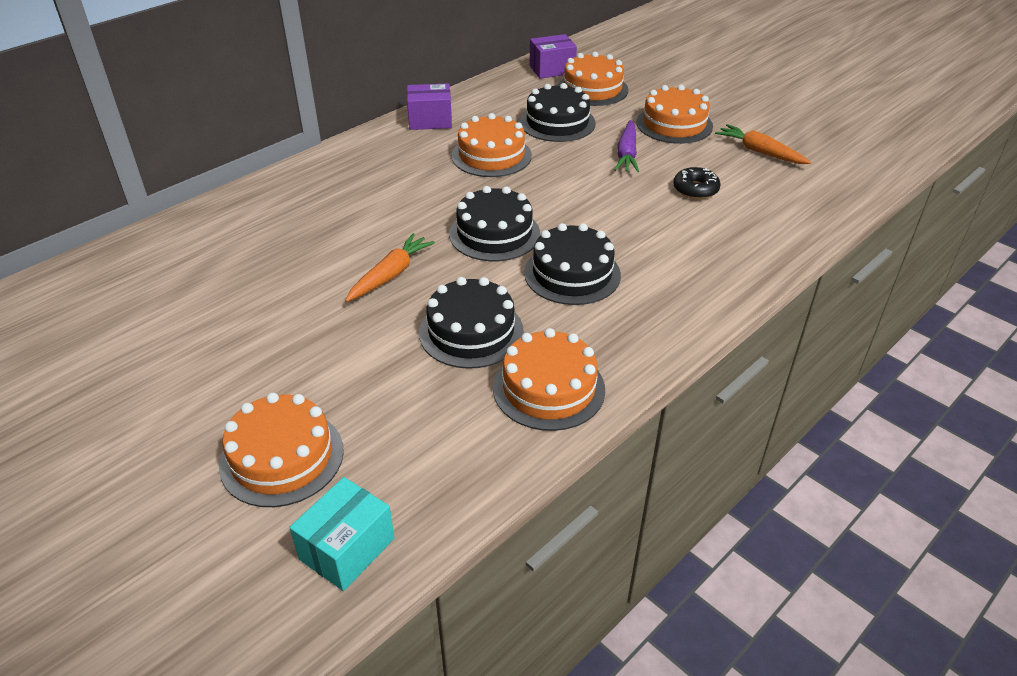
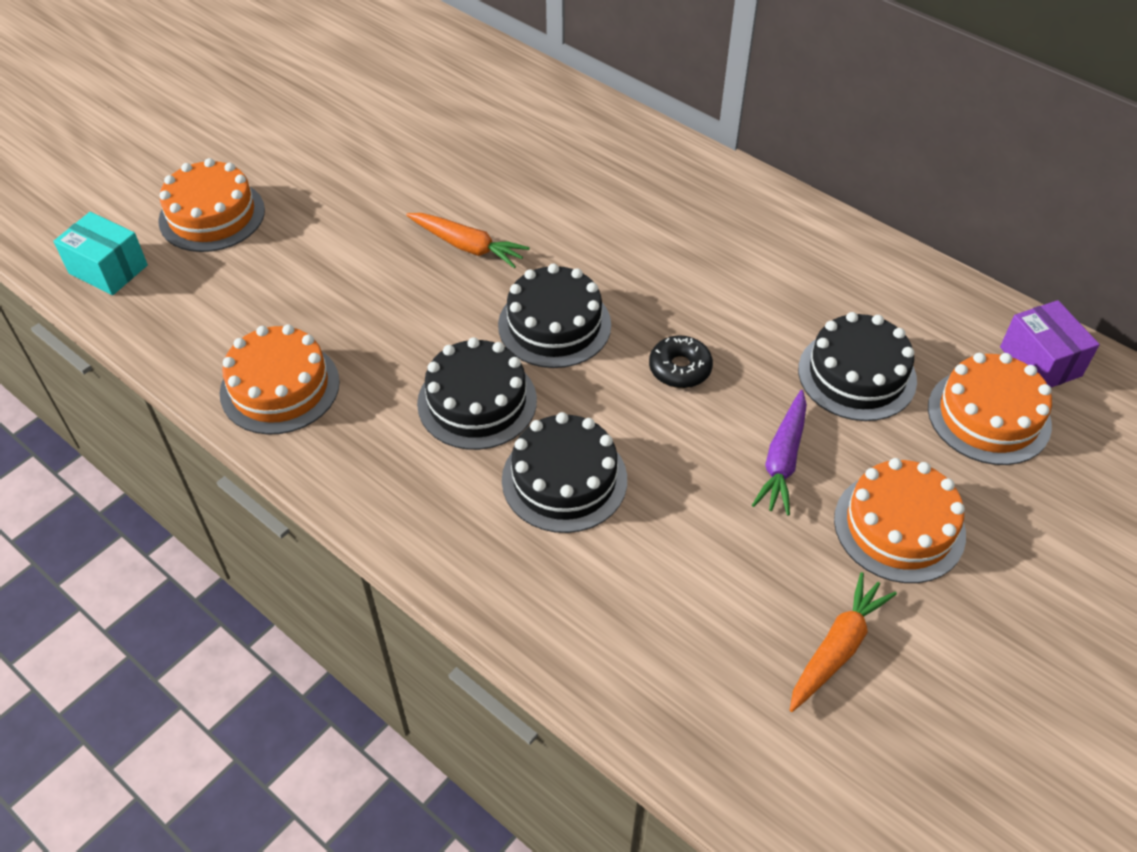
camera: 85 degrees right, 10 degrees up
purple box [407,83,452,130] -> none
black cake [419,277,524,369] -> black cake moved to [502,412,627,533]
orange cake [452,113,532,177] -> none
purple carrot [614,120,639,172] -> purple carrot turned 75 degrees counterclockwise [752,390,807,516]
black donut [673,167,720,199] -> black donut moved to [649,335,713,388]

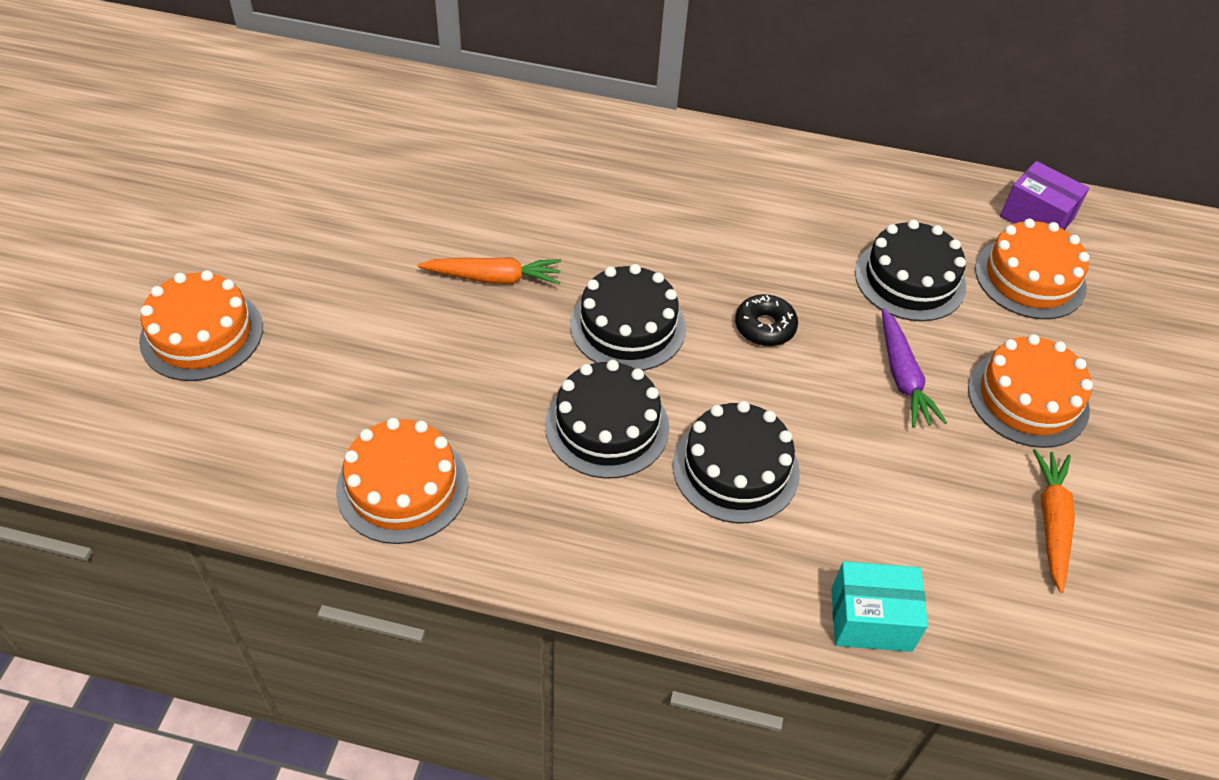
camera: 30 degrees left, 0 degrees up
turquoise box [53,212,148,295] -> turquoise box moved to [831,561,928,652]

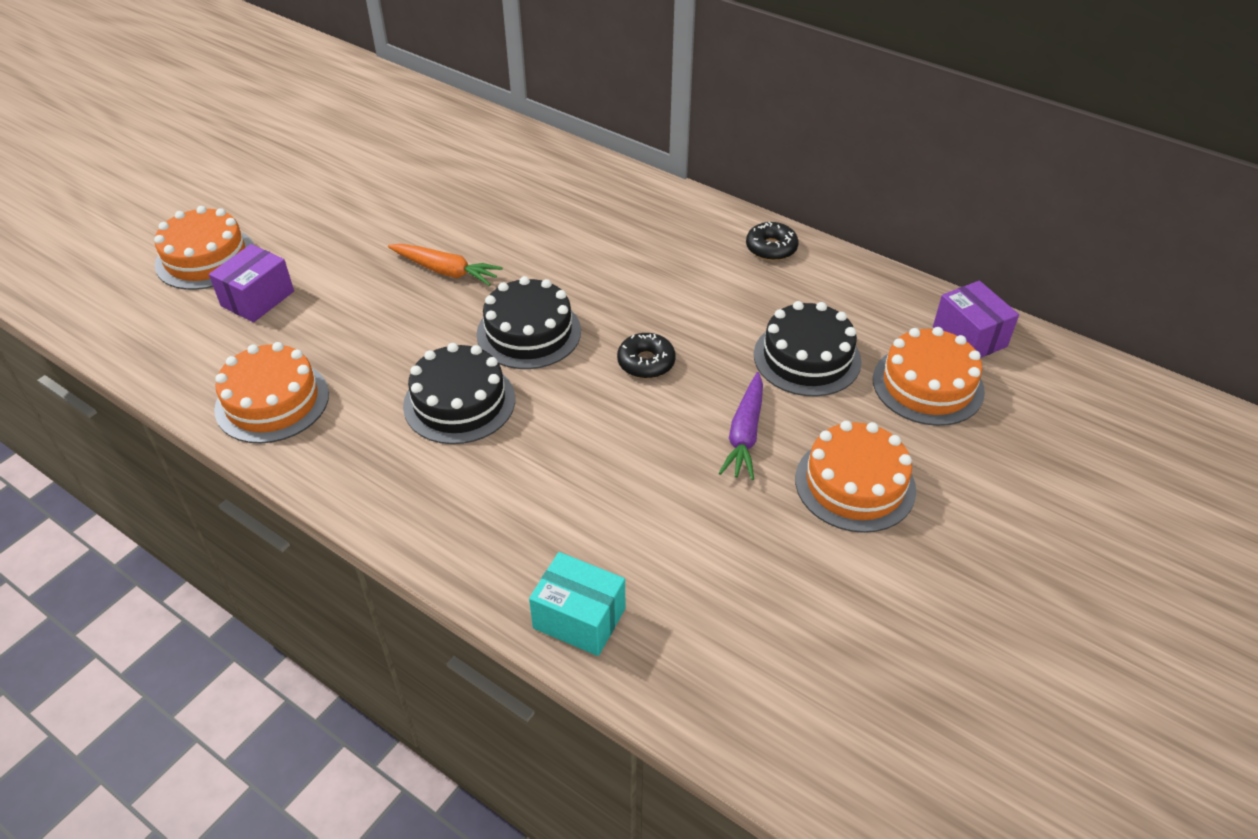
camera: 25 degrees right, 5 degrees down
black cake [673,401,800,523] -> none
orange carrot [1033,449,1075,593] -> none
none -> purple box [209,244,294,322]
none -> black donut [746,222,799,261]

